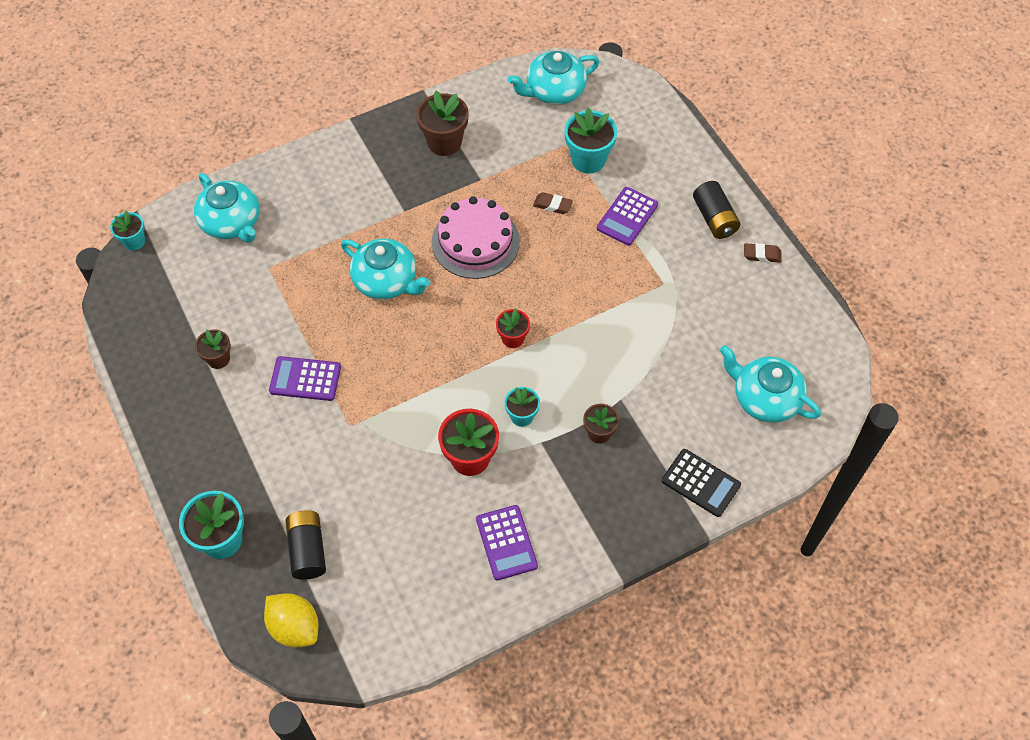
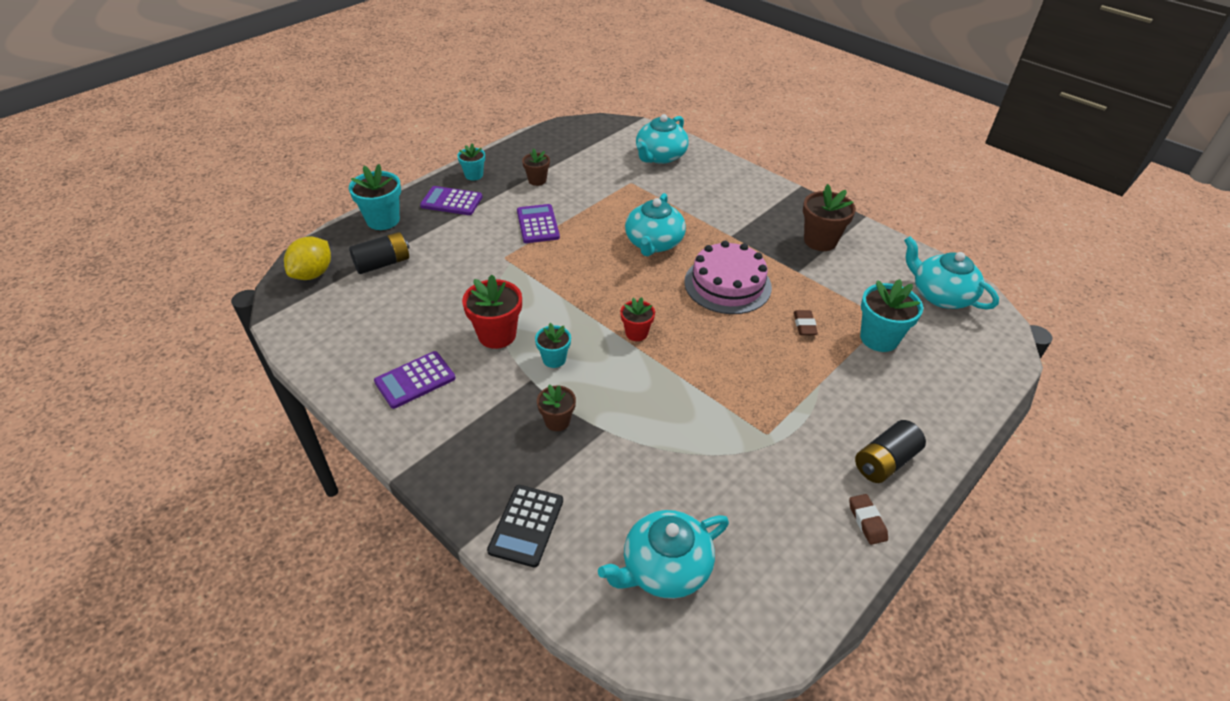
camera: 70 degrees right, 15 degrees down
turquoise flower pot [110,211,145,250] -> turquoise flower pot moved to [457,143,485,181]
purple calculator [597,187,658,246] -> purple calculator moved to [420,186,483,215]
turquoise teapot [720,345,821,423] -> turquoise teapot turned 135 degrees counterclockwise [598,510,729,599]

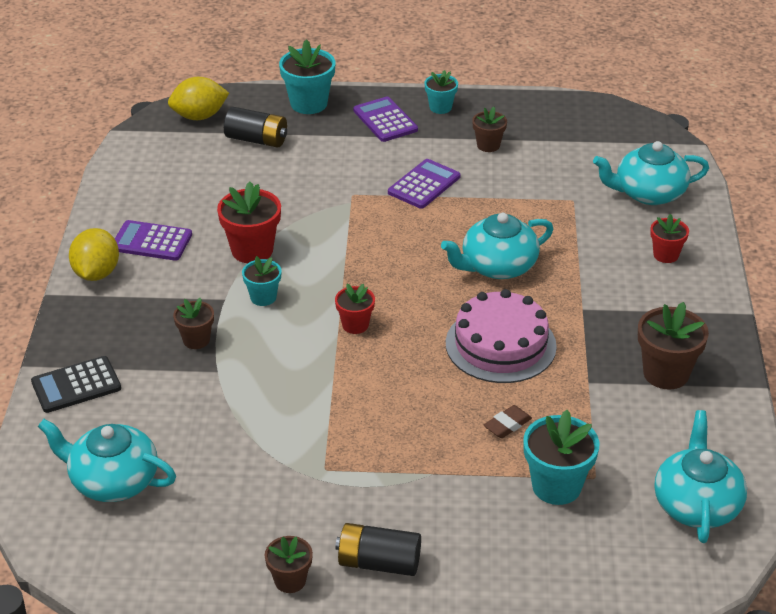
camera: 50 degrees right, 5 degrees down
brown eraser [849,494,888,545] -> brown flower pot [265,536,313,593]
none -> yellow lemon [69,228,119,281]
none -> red flower pot [650,214,689,263]

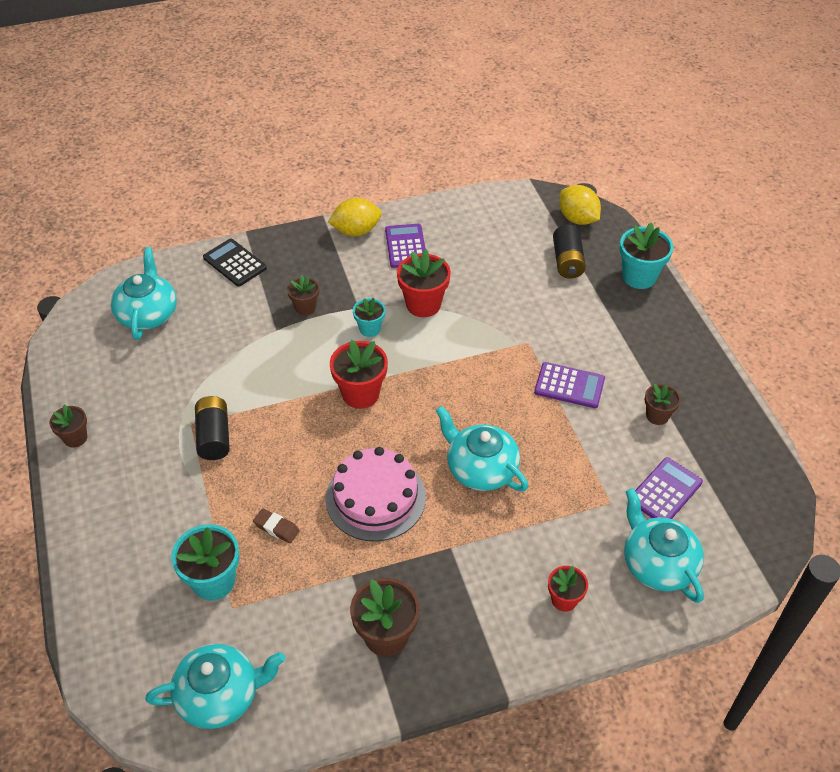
camera: 70 degrees right, 10 degrees up
red flower pot [335,284,375,334] -> red flower pot [330,340,388,409], size x1.66
black battery [335,523,421,576] -> black battery moved to [195,396,230,460]
purple calculator [353,97,418,142] -> purple calculator moved to [635,457,703,519]
turquoise flower pot [425,70,458,114] -> none

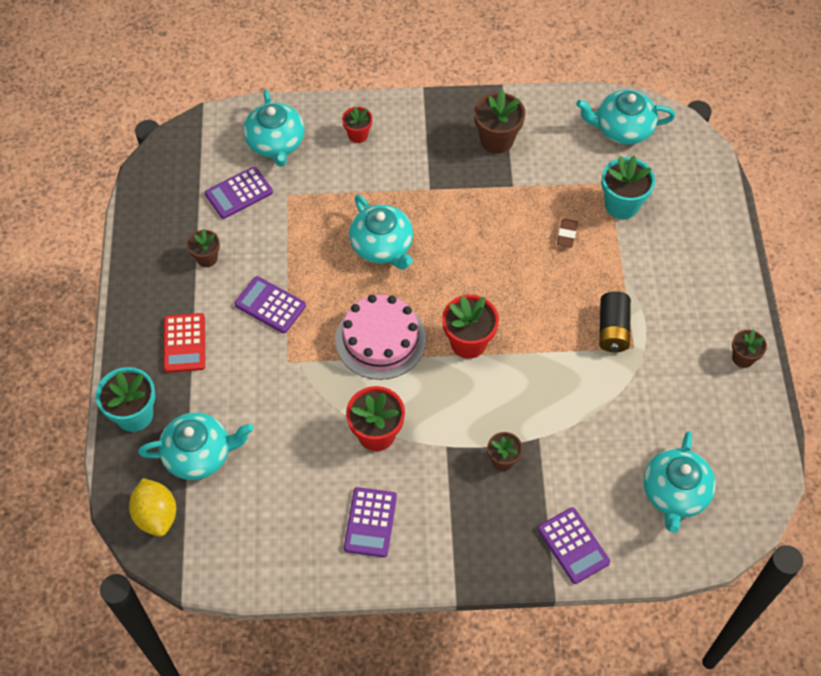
camera: 165 degrees left, 10 degrees up
black calculator [203,239,267,287] -> purple calculator [538,507,610,584]
brown eraser [253,508,300,543] -> brown eraser turned 60 degrees clockwise [557,218,578,248]
pink cake [325,447,426,541] -> pink cake moved to [336,295,426,380]
yellow lemon [328,198,382,236] -> none
turquoise flower pot [353,298,385,337] -> none
black battery [553,225,586,279] -> turquoise teapot [138,413,253,480]
none -> red calculator [163,313,205,373]

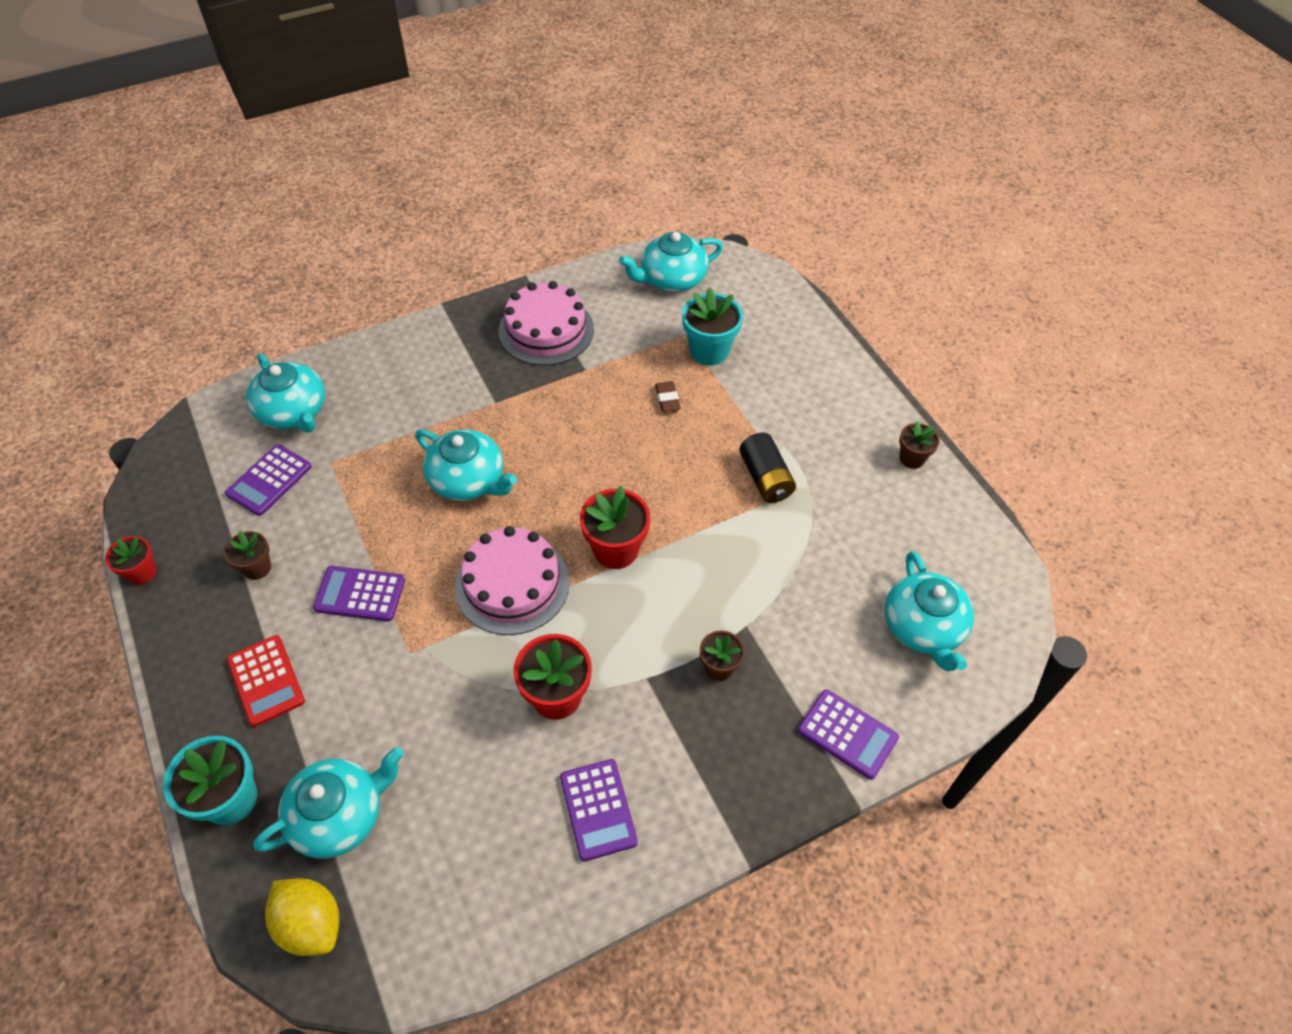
camera: 25 degrees left, 5 degrees down
red flower pot [342,106,372,143] -> red flower pot moved to [105,536,157,585]
brown flower pot [474,90,525,153] -> pink cake [498,281,594,366]

